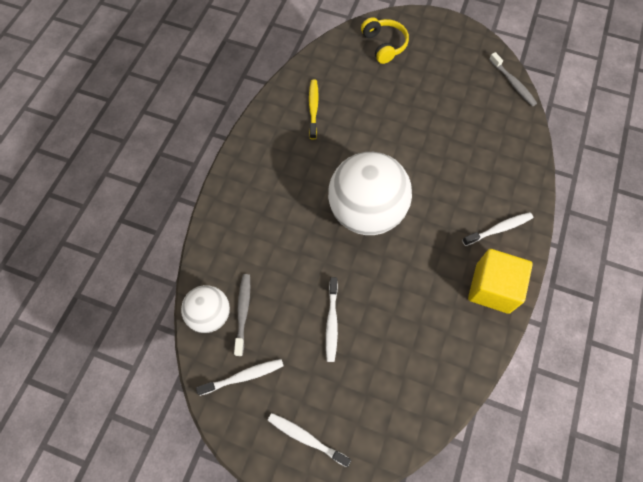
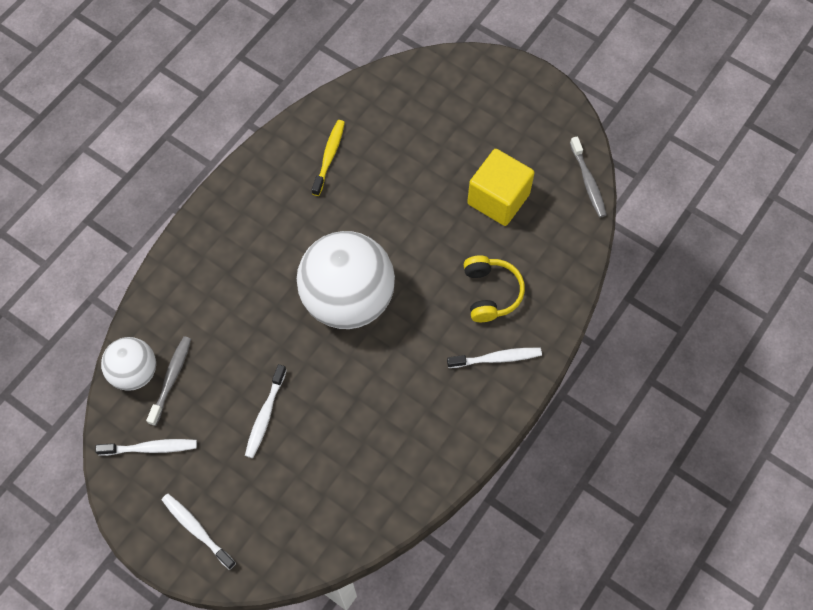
camera: 15 degrees right, 0 degrees up
yellow headphones [361,17,409,64] -> yellow headphones moved to [464,255,525,322]
yellow cube [468,249,533,314] -> yellow cube moved to [467,149,535,226]

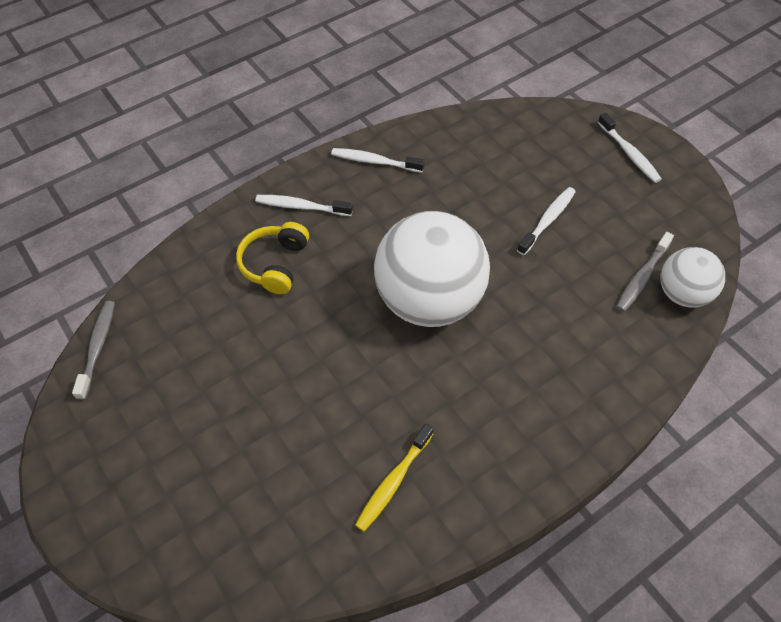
camera: 160 degrees left, 10 degrees down
white toothbrush [95,439,197,456] -> white toothbrush moved to [331,148,425,173]
yellow cube [467,149,535,226] -> none

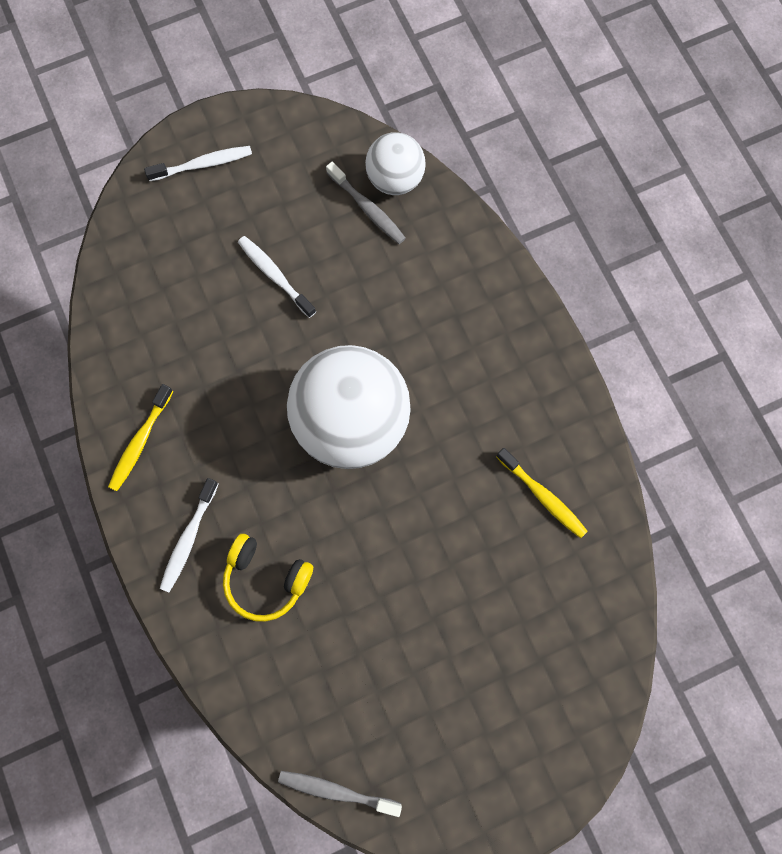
camera: 80 degrees left, 20 degrees up
white toothbrush [331,148,425,173] -> yellow toothbrush [108,384,173,491]

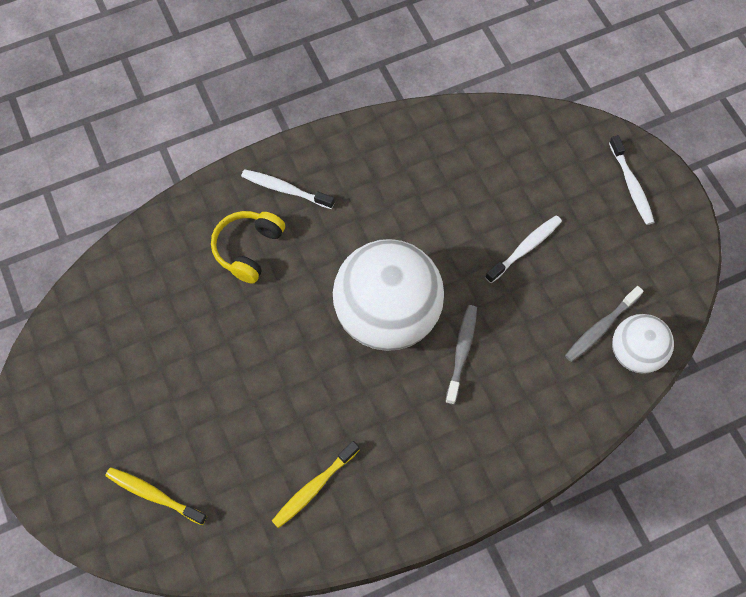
camera: 90 degrees right, 10 degrees down
yellow toothbrush [108,384,173,491] -> yellow toothbrush moved to [106,467,207,525]
grey toothbrush [278,771,402,817] -> grey toothbrush moved to [445,305,477,405]

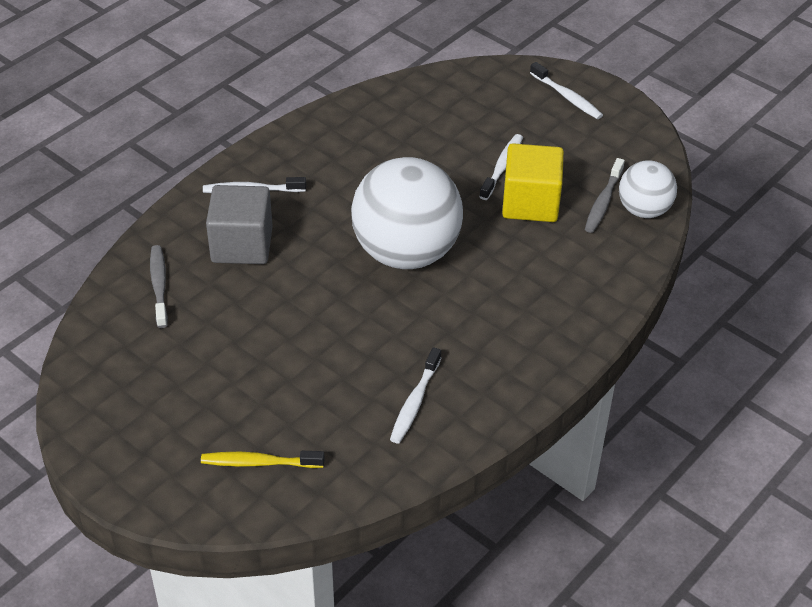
camera: 25 degrees left, 20 degrees down
yellow headphones [211,211,285,284] -> grey cube [206,185,273,264]
yellow toothbrush [272,441,359,528] -> white toothbrush [390,347,441,443]
grey toothbrush [445,305,477,405] -> grey toothbrush moved to [150,245,168,328]
none -> yellow cube [502,143,564,222]

